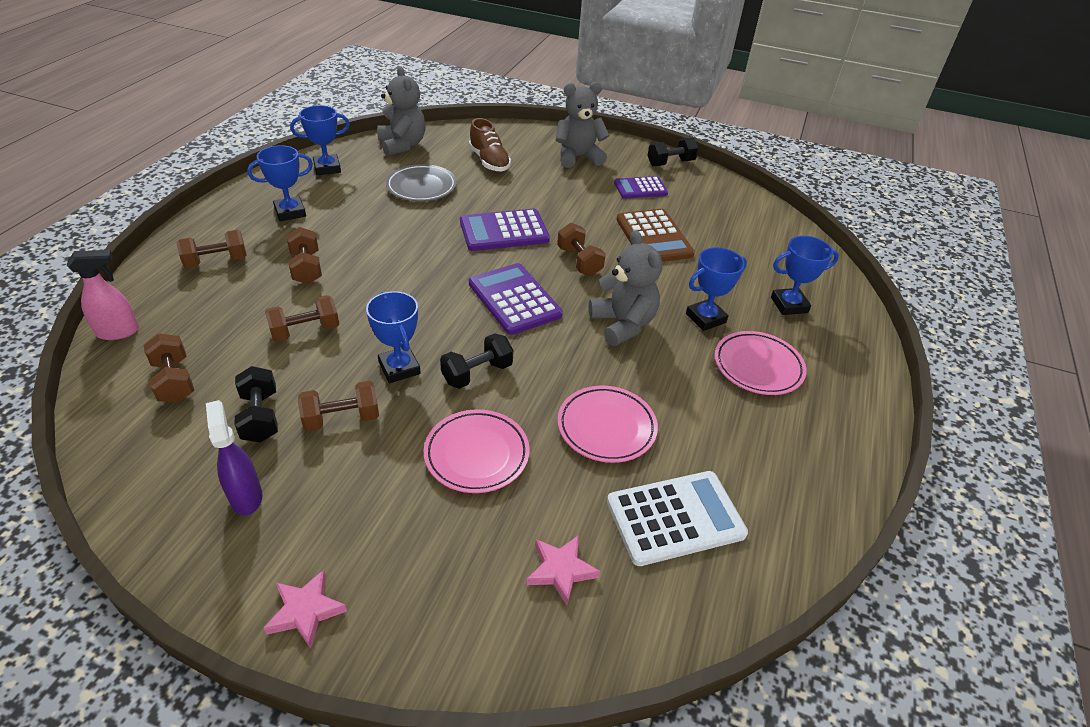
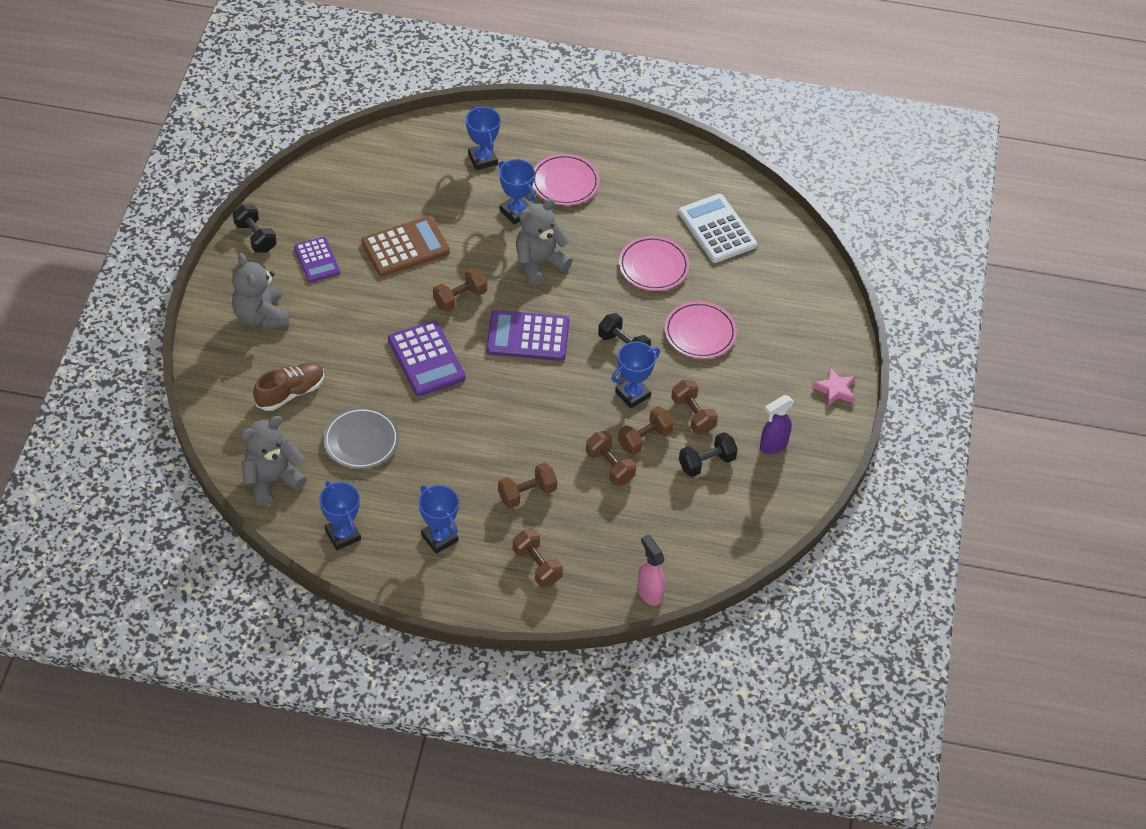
camera: 100 degrees left, 10 degrees up
brown dumbbell [143,333,194,403] -> brown dumbbell moved to [618,406,674,455]
purple calculator [469,263,563,335] -> purple calculator turned 45 degrees clockwise [486,310,570,361]
pink star [527,535,600,605] -> none

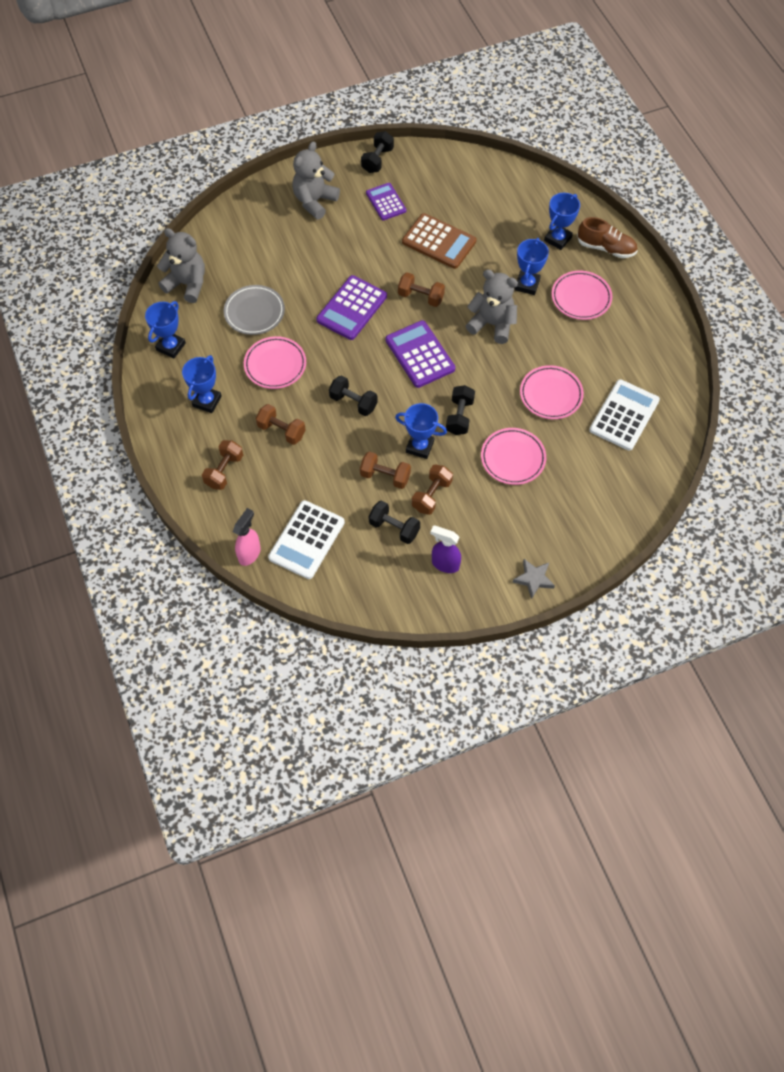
camera: 60 degrees right, 10 degrees up
brown shoe [253,363,325,411] -> brown shoe moved to [577,217,637,258]
purple calculator [294,237,340,282] -> purple calculator turned 120 degrees clockwise [366,183,406,220]
brown dumbbell [586,431,636,486] -> none
pink star [812,367,856,407] -> grey star [512,559,555,599]
none -> pink plate [244,336,306,389]
none -> white calculator [268,500,345,579]
none -> black dumbbell [329,375,378,416]

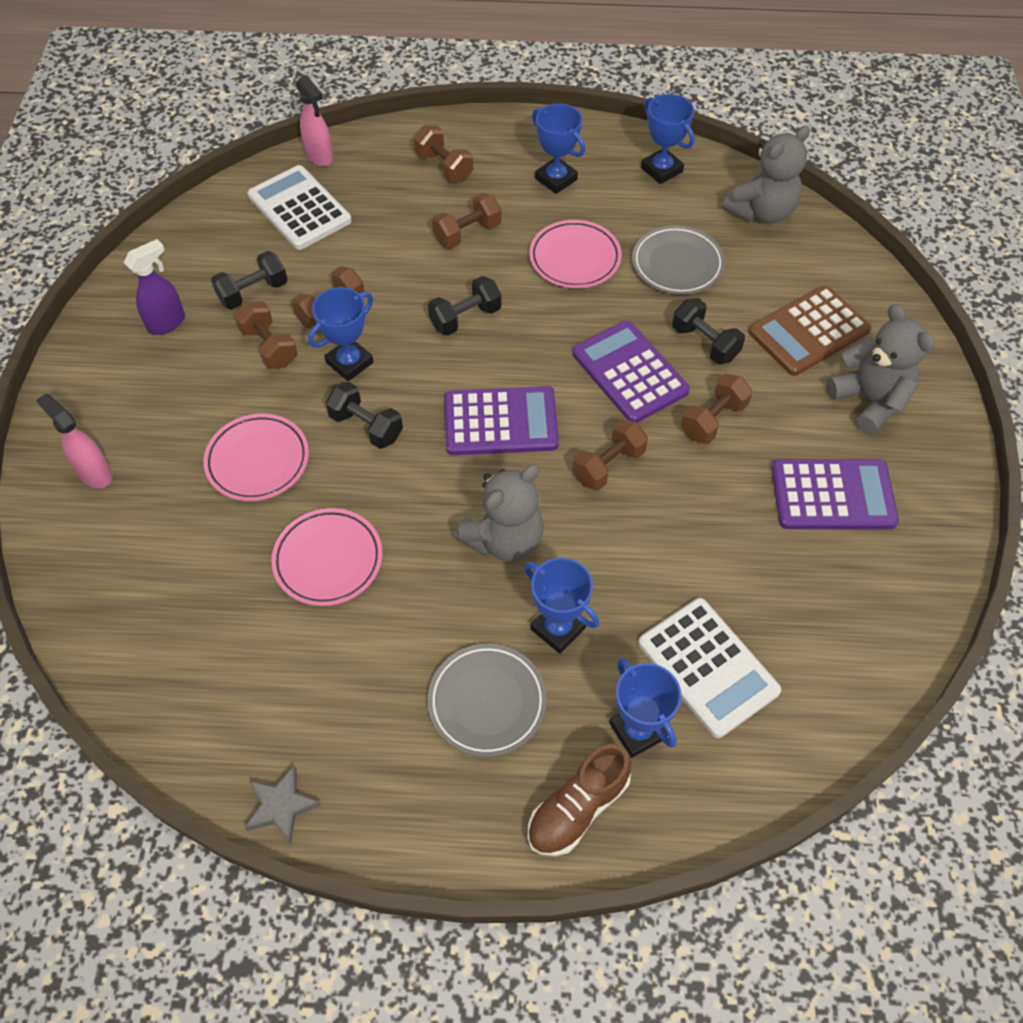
camera: 115 degrees right, 5 degrees down
black dumbbell [361,131,394,173] -> black dumbbell moved to [672,298,745,364]
purple calculator [366,183,406,220] -> purple calculator [771,459,899,529], size x1.54
brown calculator [402,213,477,269] -> brown calculator moved to [749,285,872,376]
grey star [512,559,555,599] -> grey star moved to [244,766,321,844]
pink plate [552,271,612,320] -> grey plate [428,644,547,757]
white calculator [589,379,660,451] -> white calculator moved to [638,598,781,738]
none -> pink spray bottle [36,393,113,488]
none -> brown dumbbell [681,374,753,444]

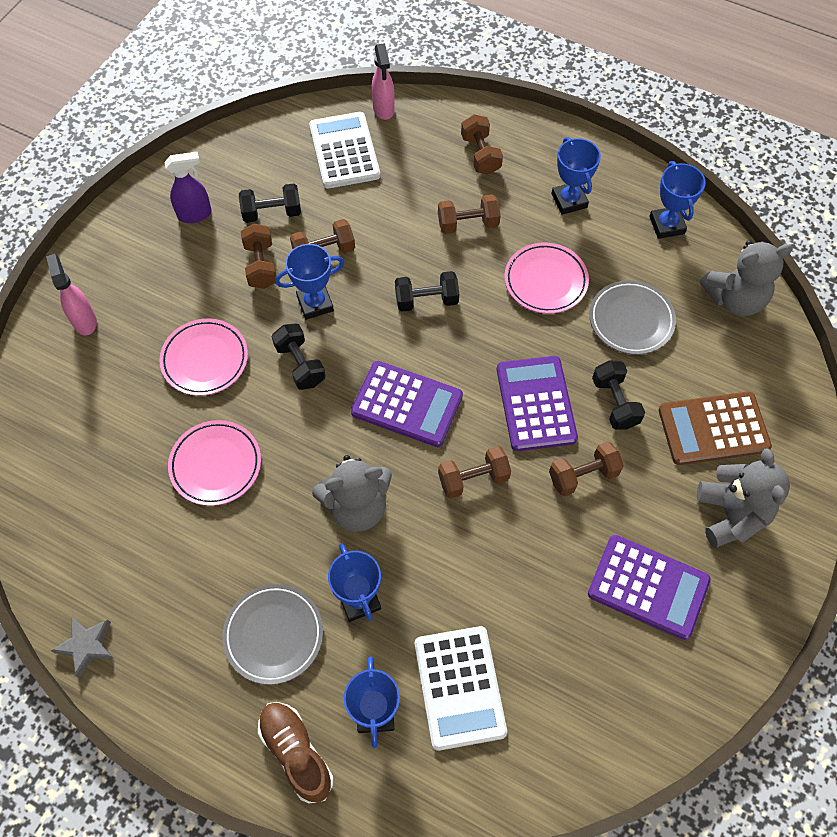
camera: 25 degrees right, 5 degrees up
brown shoe [528,744,632,856] -> brown shoe turned 75 degrees clockwise [258,702,333,803]

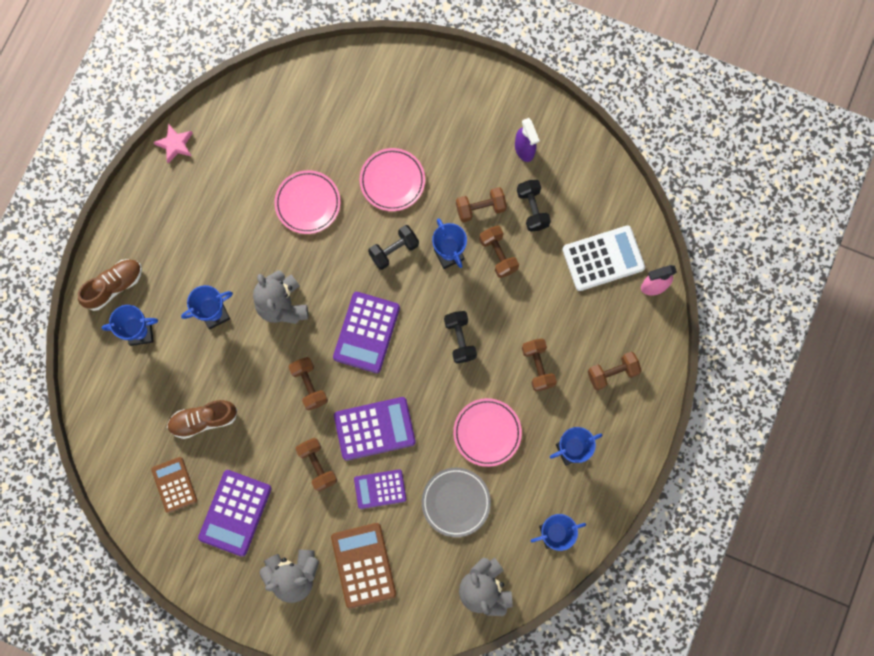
camera: 85 degrees right, 15 degrees up
pink spray bottle [46,254,97,336] -> none
grey star [51,617,114,678] -> pink star [153,124,193,163]
grey plate [222,584,323,685] -> none
white calculator [415,626,507,751] -> none
black dumbbell [592,360,645,430] -> purple calculator [354,469,406,509]
none -> brown calculator [151,457,197,513]
none -> brown shoe [167,400,237,439]

